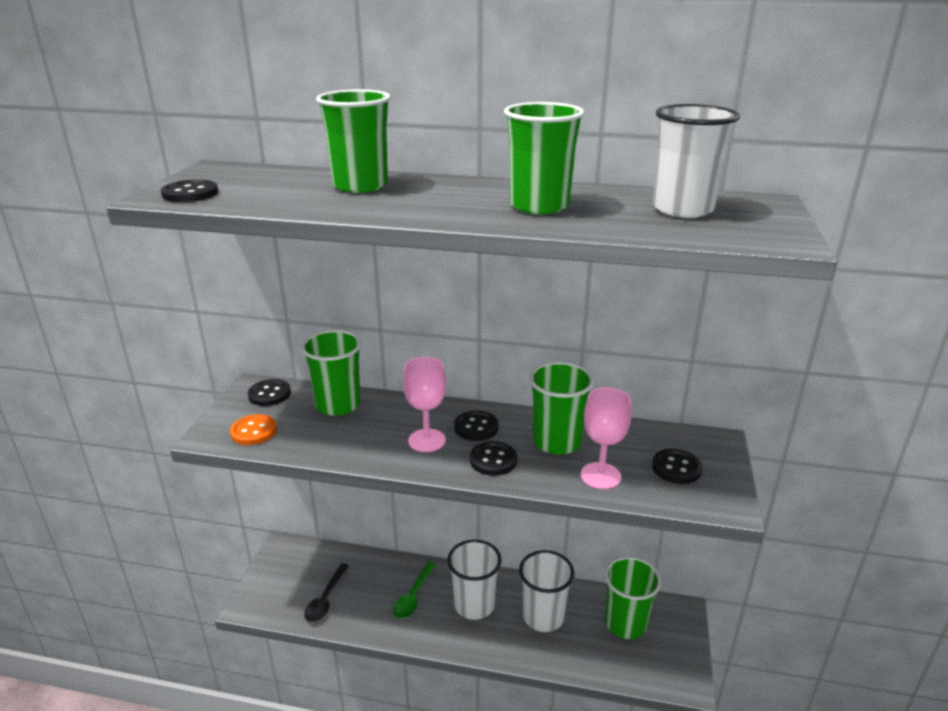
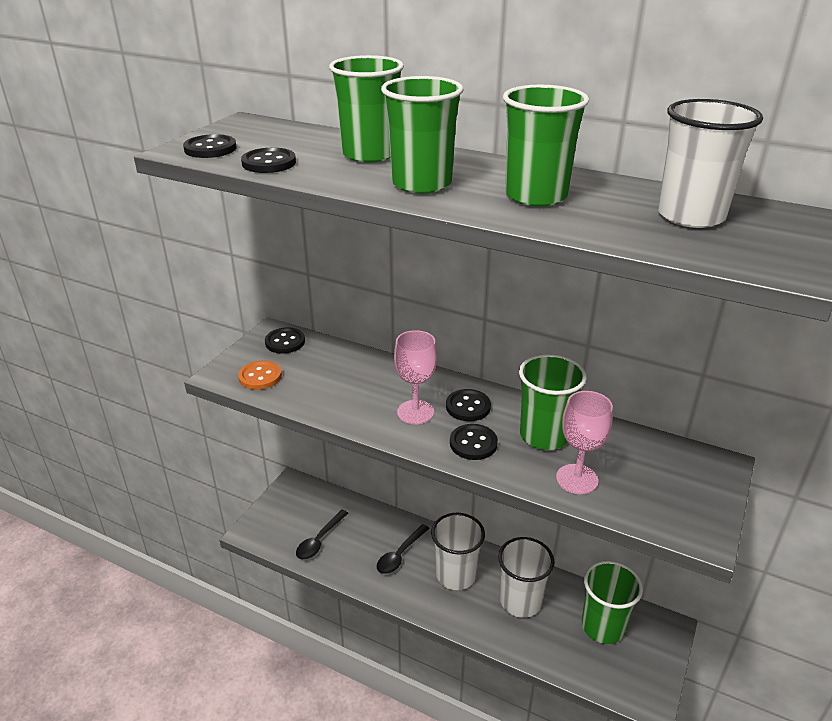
camera: 15 degrees right, 5 degrees up
green cup [301,330,362,416] -> green cup moved to [381,76,464,194]
green spoon [393,561,436,619] -> black spoon [377,524,430,574]
black button [652,449,702,484] -> black button moved to [241,148,296,173]

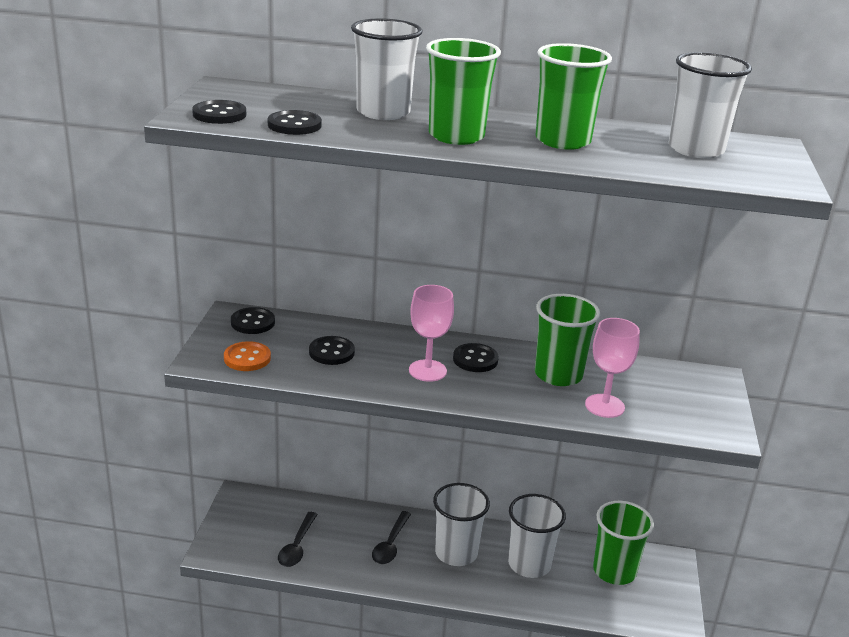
camera: 20 degrees left, 5 degrees down
green cup [329,55,404,163] -> white cup [351,18,423,120]
black button [450,424,498,460] -> black button moved to [309,336,355,365]

